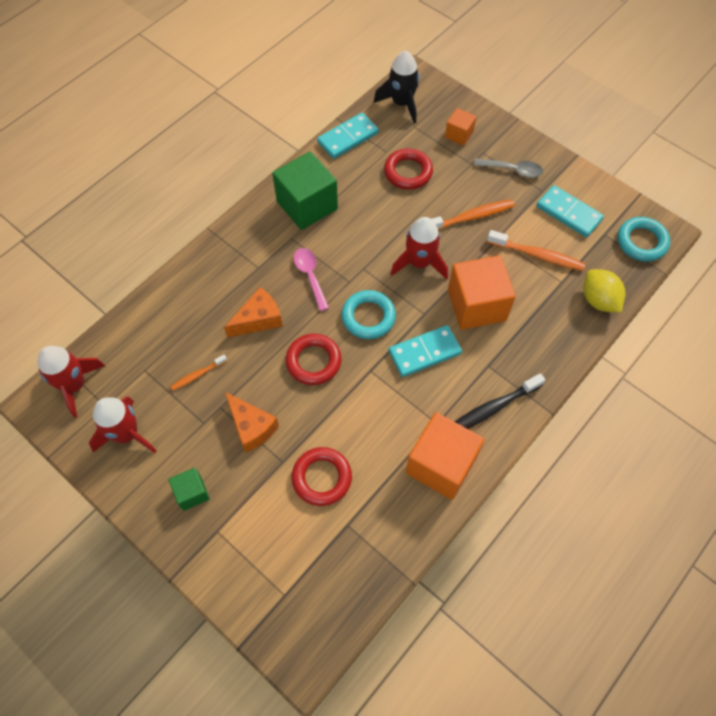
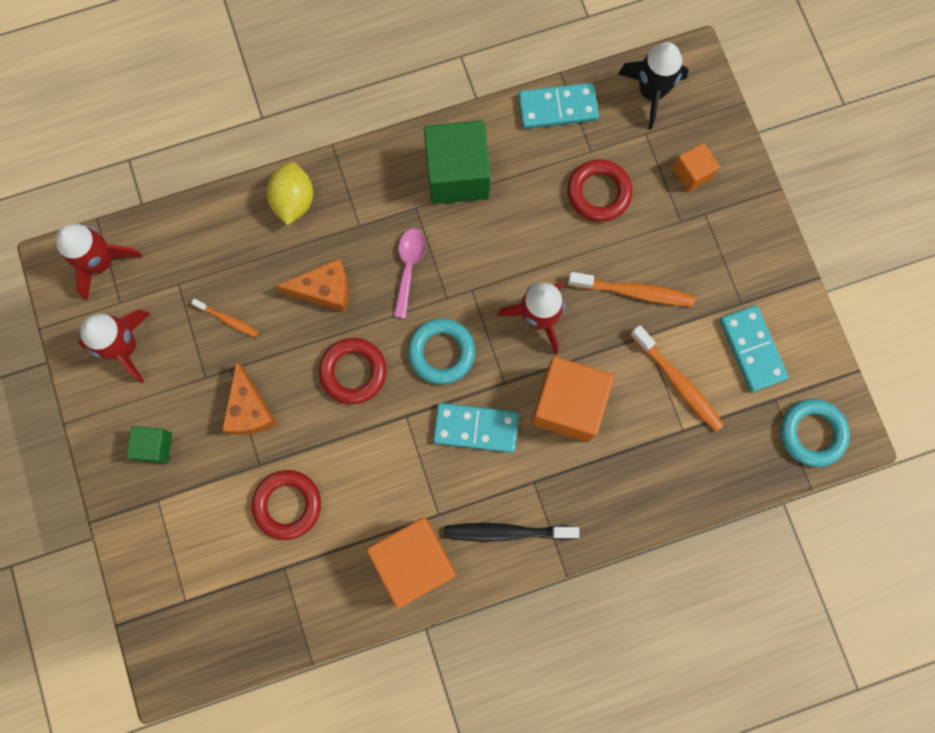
camera: 30 degrees right, 15 degrees up
orange toothbrush [170,355,227,391] -> orange toothbrush turned 150 degrees counterclockwise [191,299,259,338]
grey spoon [474,158,543,178] -> none
yellow lemon [583,269,625,313] -> yellow lemon moved to [267,162,313,225]

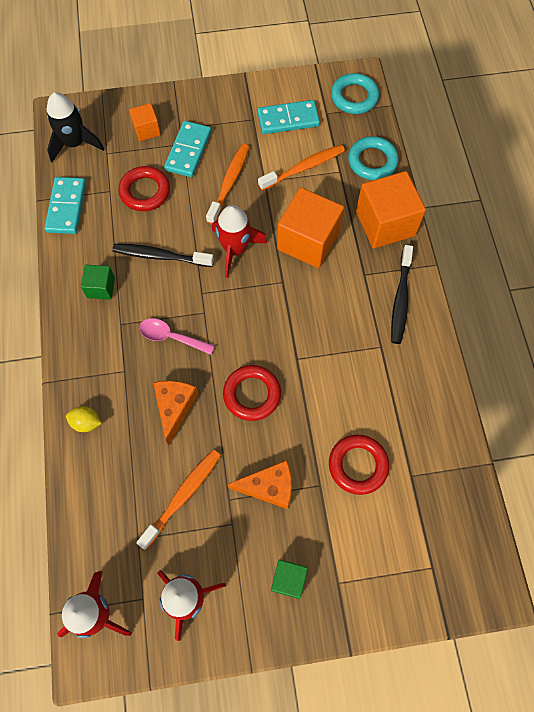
camera: 80 degrees left, 10 degrees down
orange toothbrush [191,299,259,338] -> orange toothbrush [136,449,221,550], size x1.75
yellow lemon [267,162,313,225] -> yellow lemon [66,406,102,432], size x0.63
orange cube [367,517,456,608] -> orange cube moved to [356,171,426,248]
turquoise ring [408,318,475,384] -> turquoise ring moved to [348,136,399,180]
green cube [424,120,491,204] -> green cube [81,265,115,300], size x0.51
turquoise domino [433,403,519,453] -> turquoise domino moved to [164,121,211,177]
none -> black toothbrush [112,244,214,267]

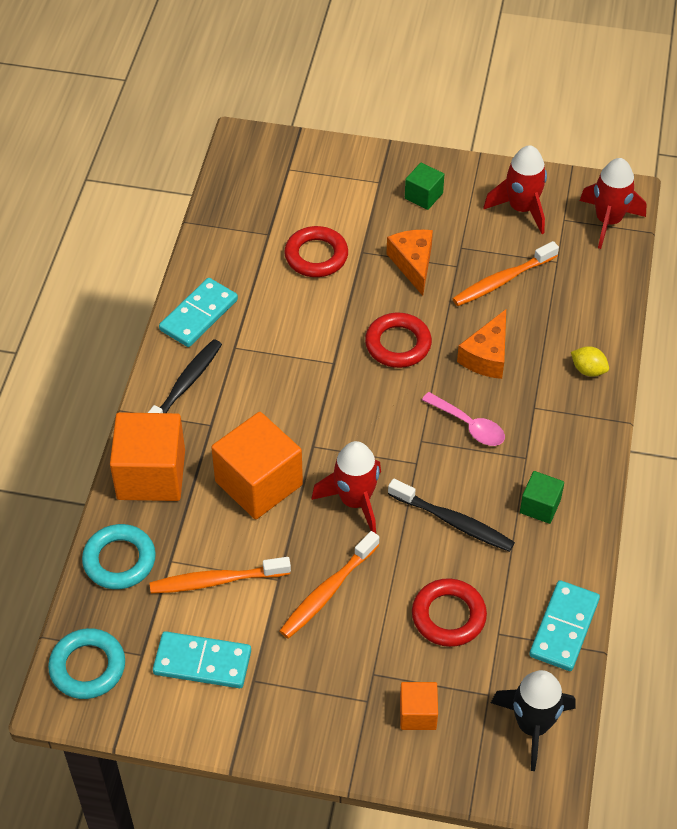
camera: 160 degrees left, 15 degrees down
turquoise domino [164,121,211,177] -> turquoise domino moved to [159,278,238,347]
orange cheese [228,460,292,509] -> orange cheese turned 60 degrees clockwise [387,230,433,296]

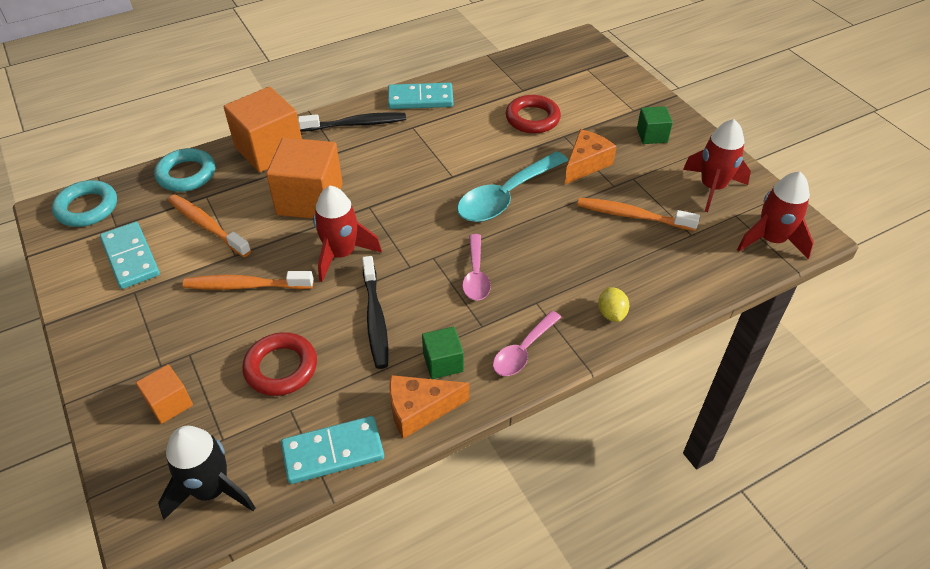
camera: 50 degrees right, 5 degrees down
red ring [365,313,432,368] -> turquoise spoon [457,151,568,222]
orange cheese [457,309,506,379] -> orange cheese moved to [389,375,469,439]
none -> pink spoon [493,311,561,376]

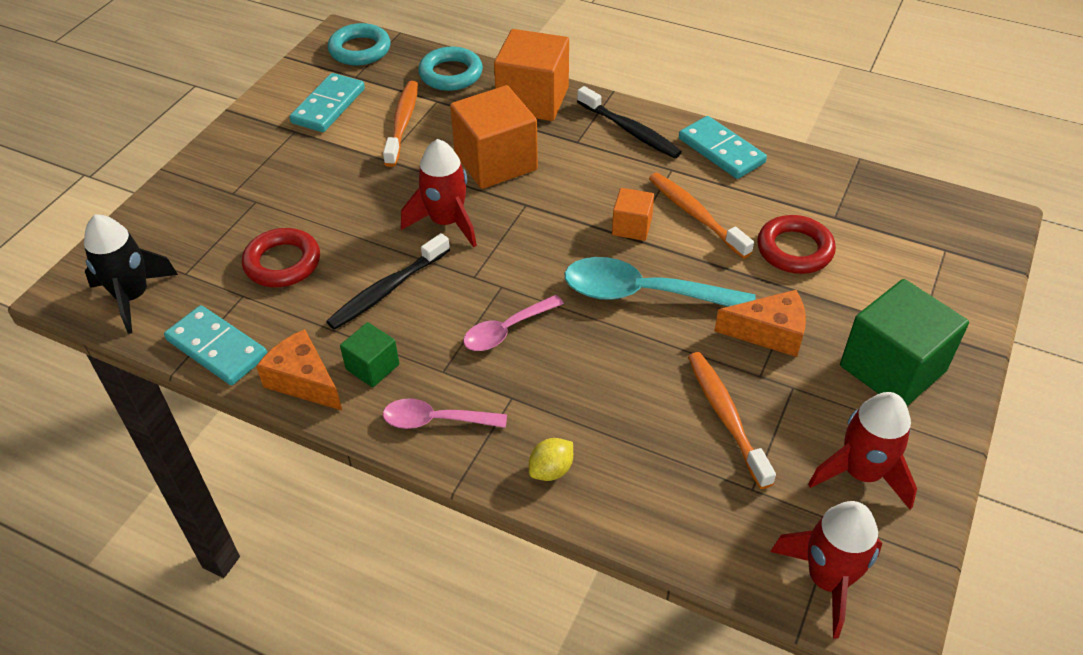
camera: 55 degrees right, 0 degrees up
orange cube [136,364,193,424] -> orange cube moved to [612,188,654,241]
orange toothbrush [183,271,313,290] -> orange toothbrush moved to [649,173,754,259]
green cube [637,106,673,144] -> green cube [840,279,969,406], size x1.96

